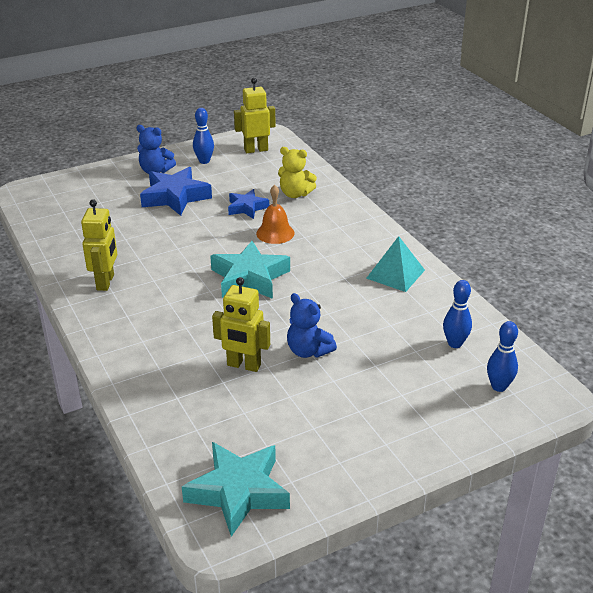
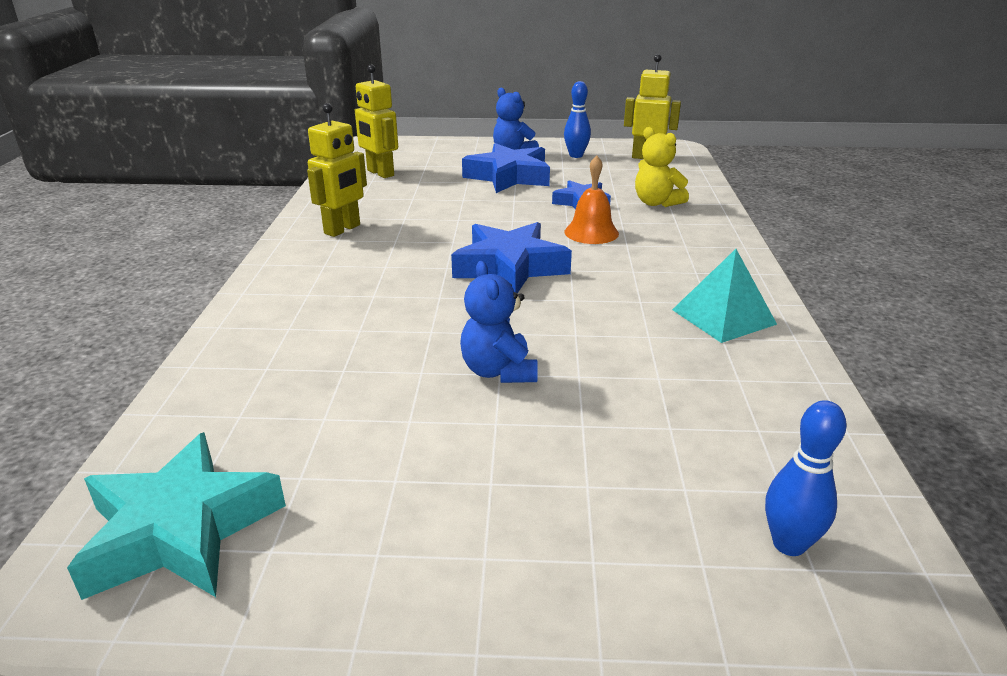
camera: 30 degrees right, 5 degrees down
turquoise star [210,241,290,299] -> blue star [451,222,572,294]
yellow robot [212,277,270,372] -> yellow robot moved to [355,65,398,178]
blue bowling pin [443,280,472,348] -> none

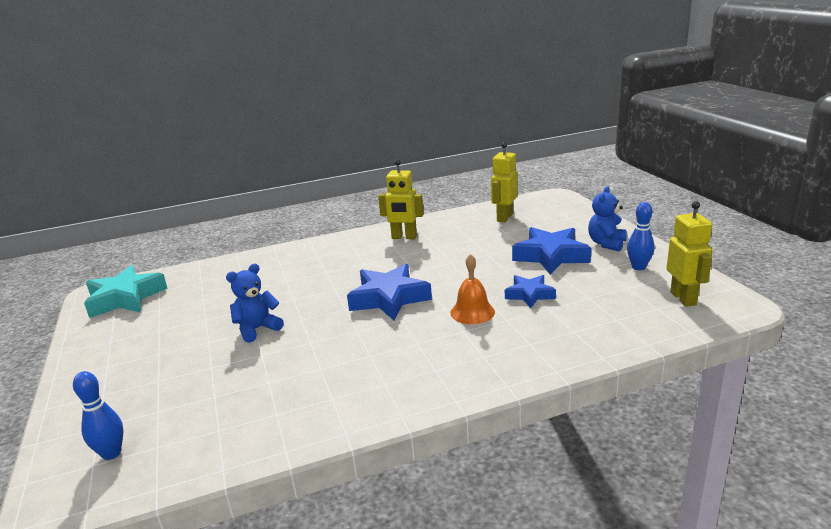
camera: 70 degrees right, 5 degrees down
yellow teddy bear [635,127,689,207] -> none
turquoise pyramid [672,249,777,343] -> none

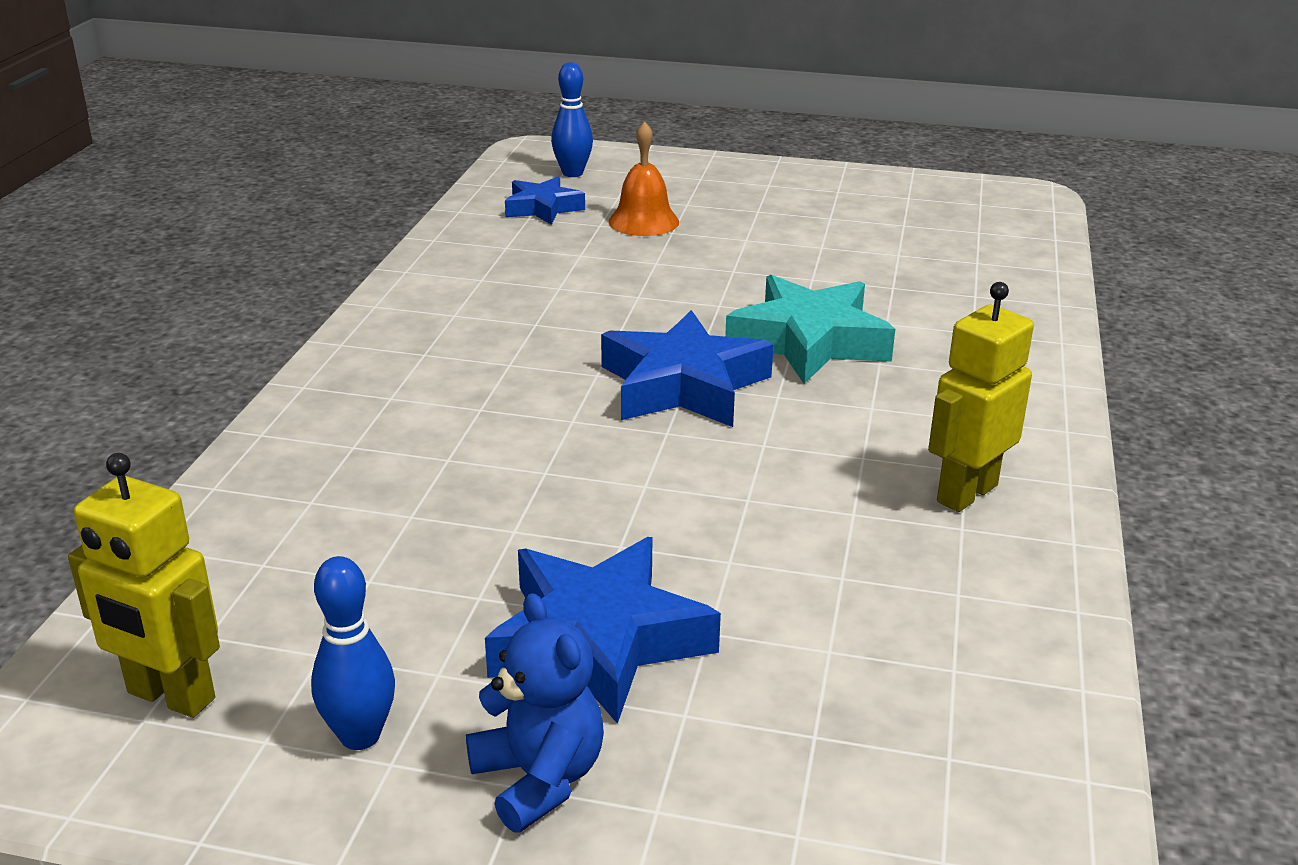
camera: 120 degrees right, 5 degrees up
turquoise star [84,265,167,318] -> turquoise star moved to [725,275,895,384]
blue teddy bear [226,264,284,343] -> none
orange bell [450,254,495,324] -> orange bell moved to [608,121,679,236]
yellow robot [491,142,518,223] -> none
blue star [505,275,556,308] -> blue star moved to [505,177,585,225]

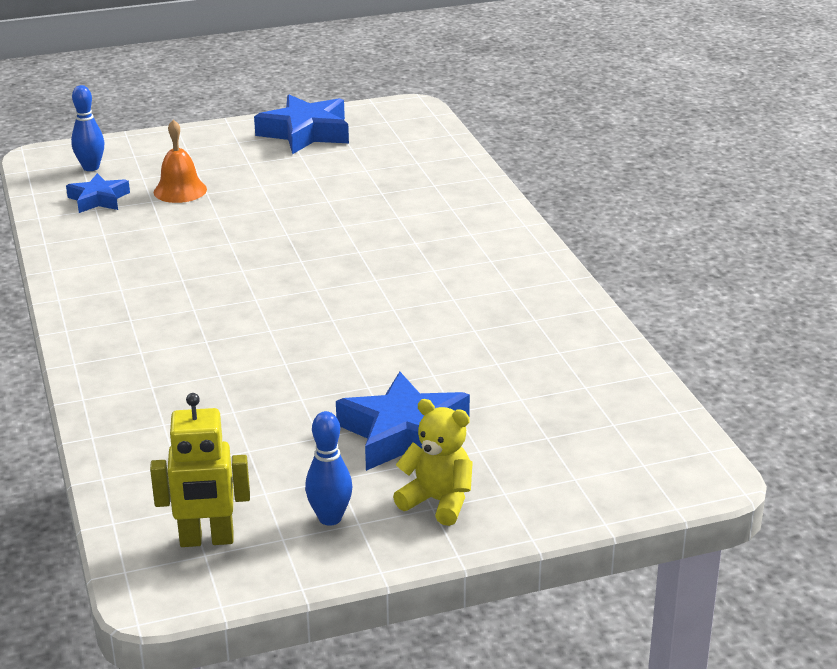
camera: 30 degrees left, 0 degrees up
blue teddy bear [466,593,604,833] -> yellow teddy bear [393,399,473,526]
blue star [601,310,774,427] -> blue star moved to [254,95,349,154]
turquoise star [725,275,895,384] -> none
yellow robot [928,282,1034,512] -> none

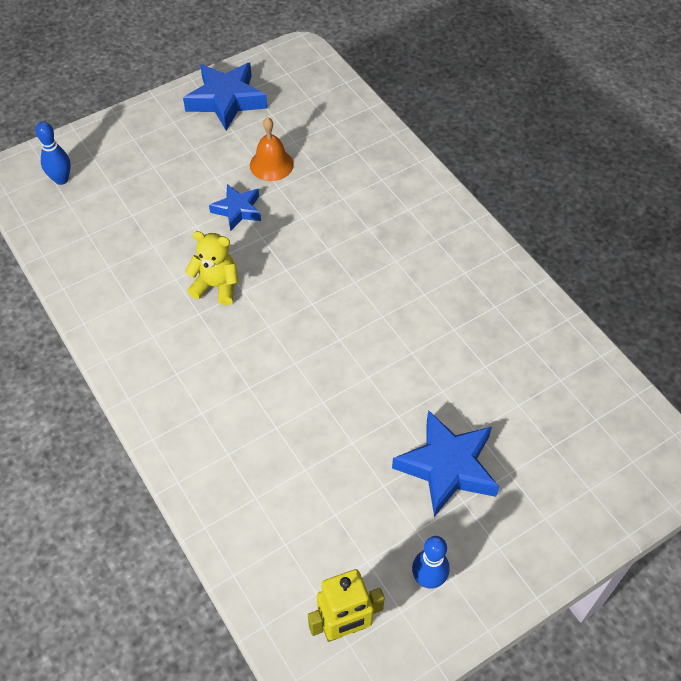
camera: 15 degrees left, 25 degrees up
blue star [66,173,130,213] -> blue star moved to [209,184,261,231]
orange bell [154,119,207,203] -> orange bell moved to [250,117,294,181]
yellow teddy bear [393,399,473,526] -> yellow teddy bear moved to [185,231,238,305]

